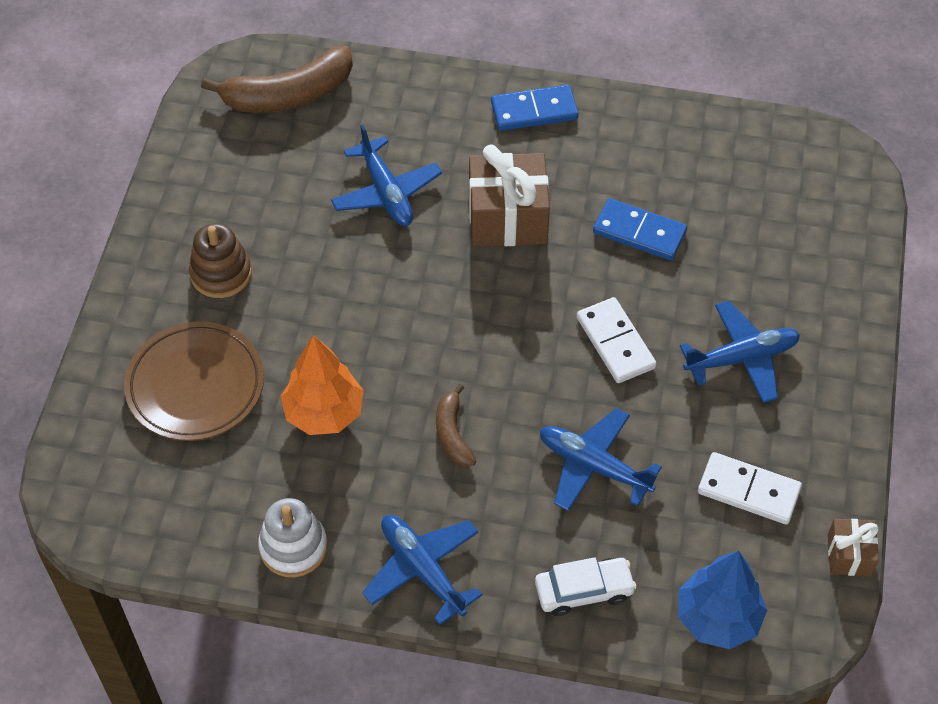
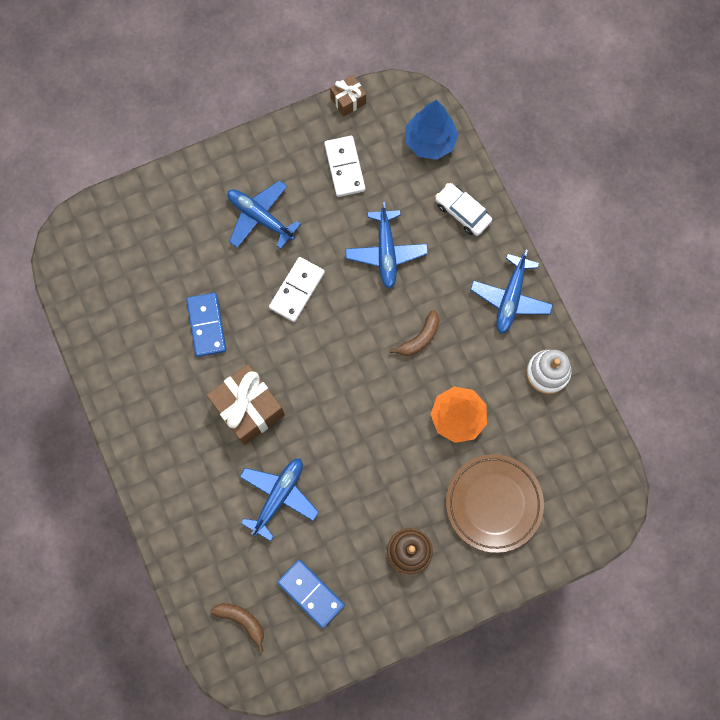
camera: 125 degrees left, 20 degrees up
brown banana [201,46,353,113] -> brown banana [211,603,264,652], size x0.53
blue domino [491,85,578,131] -> blue domino moved to [277,560,345,628]

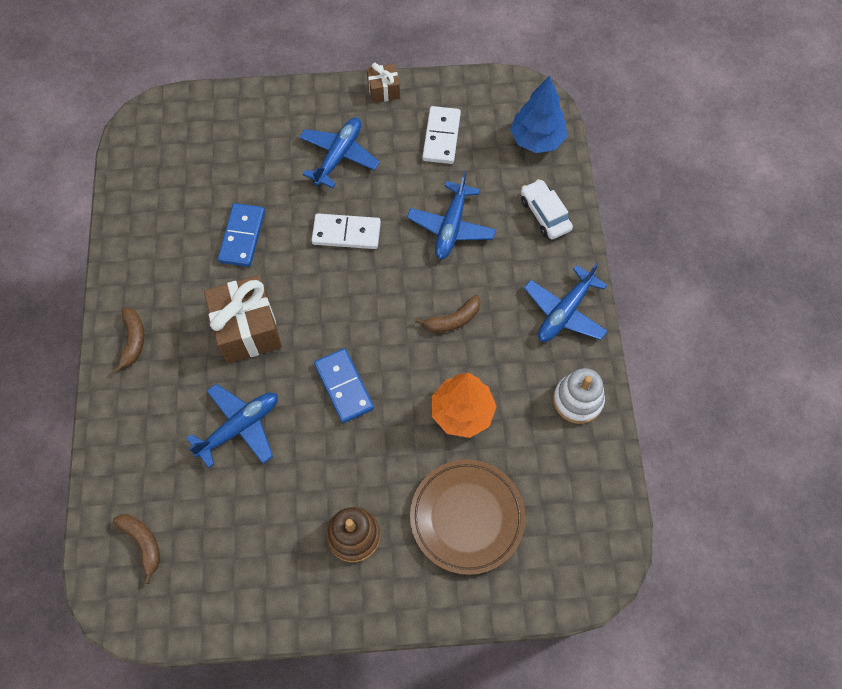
camera: 20 degrees right, 10 degrees down
blue plane [227,180,301,249] -> blue plane turned 60 degrees clockwise [299,118,380,188]
white domino [269,257,325,322] -> white domino turned 45 degrees clockwise [312,213,381,249]
blue domino [277,560,345,628] -> blue domino moved to [314,348,374,423]
brown gift [330,75,366,117] -> brown gift moved to [367,63,400,103]
none -> brown banana [113,308,144,373]

